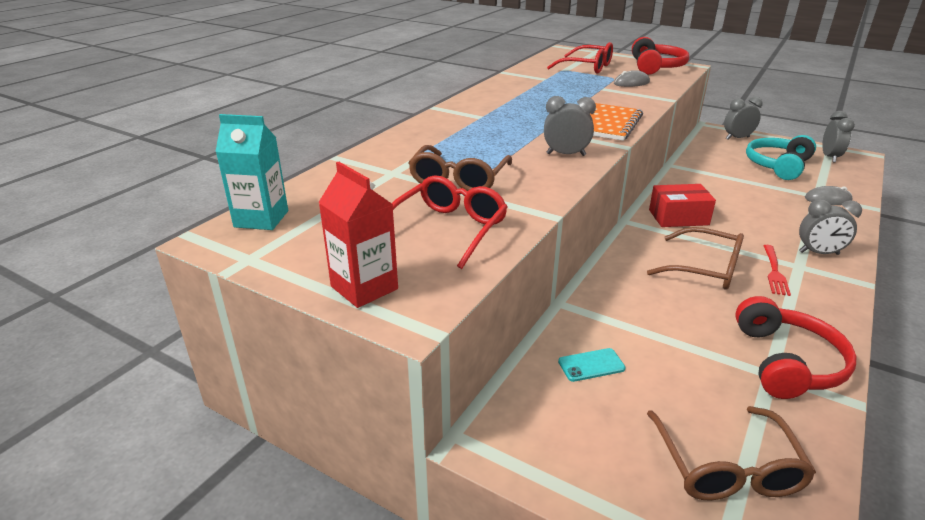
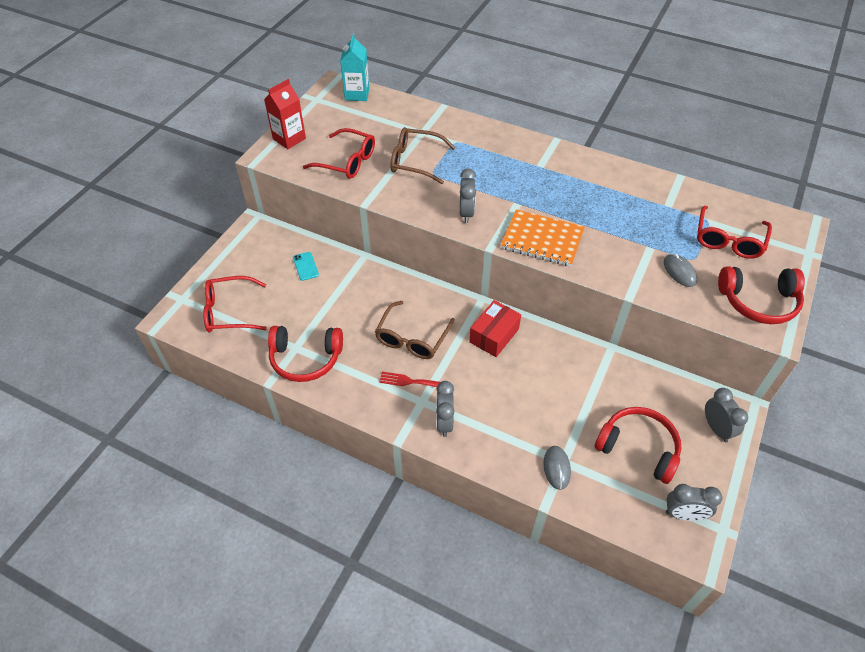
camera: 85 degrees right, 20 degrees up
brown glasses [647,406,816,501] -> red glasses [203,276,267,333]
red box [649,184,716,227] -> red box turned 45 degrees clockwise [469,300,521,357]
turquoise headphones [746,135,816,180] -> red headphones [594,407,682,484]

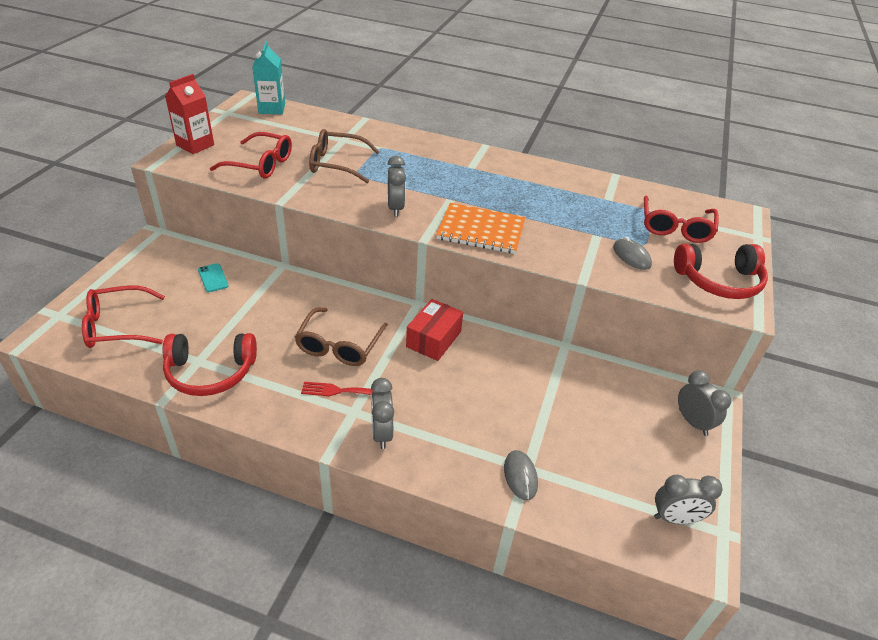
camera: 10 degrees left, 10 degrees down
red headphones [594,407,682,484] -> none

